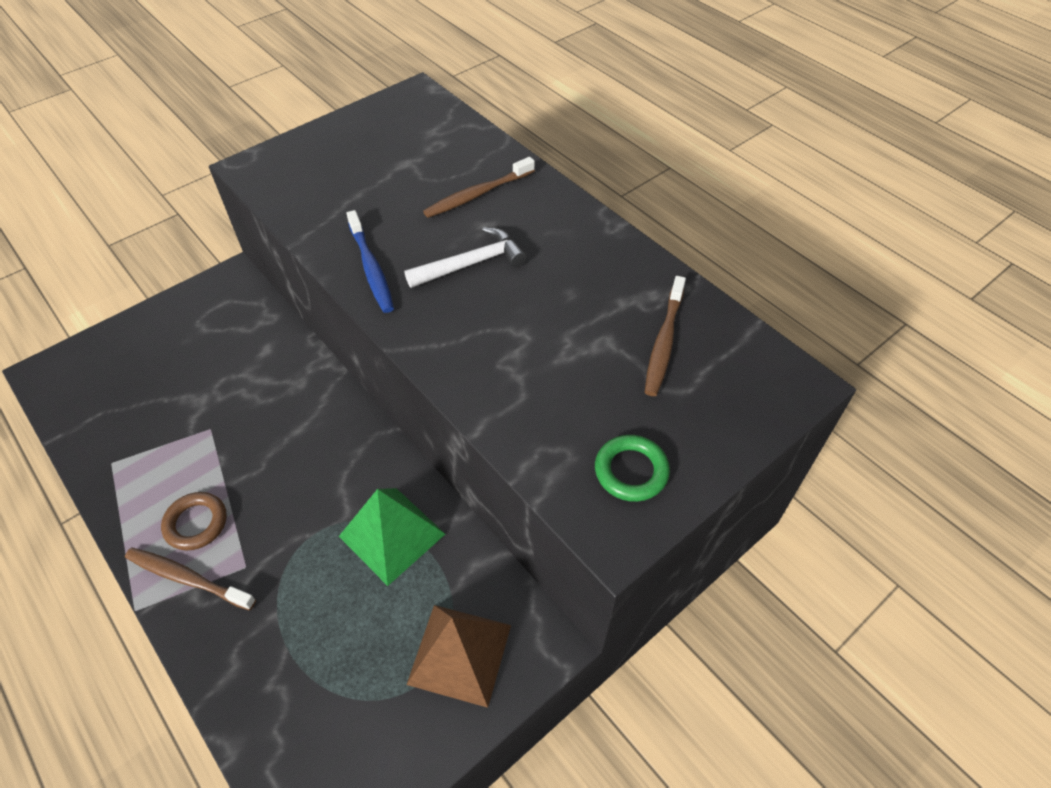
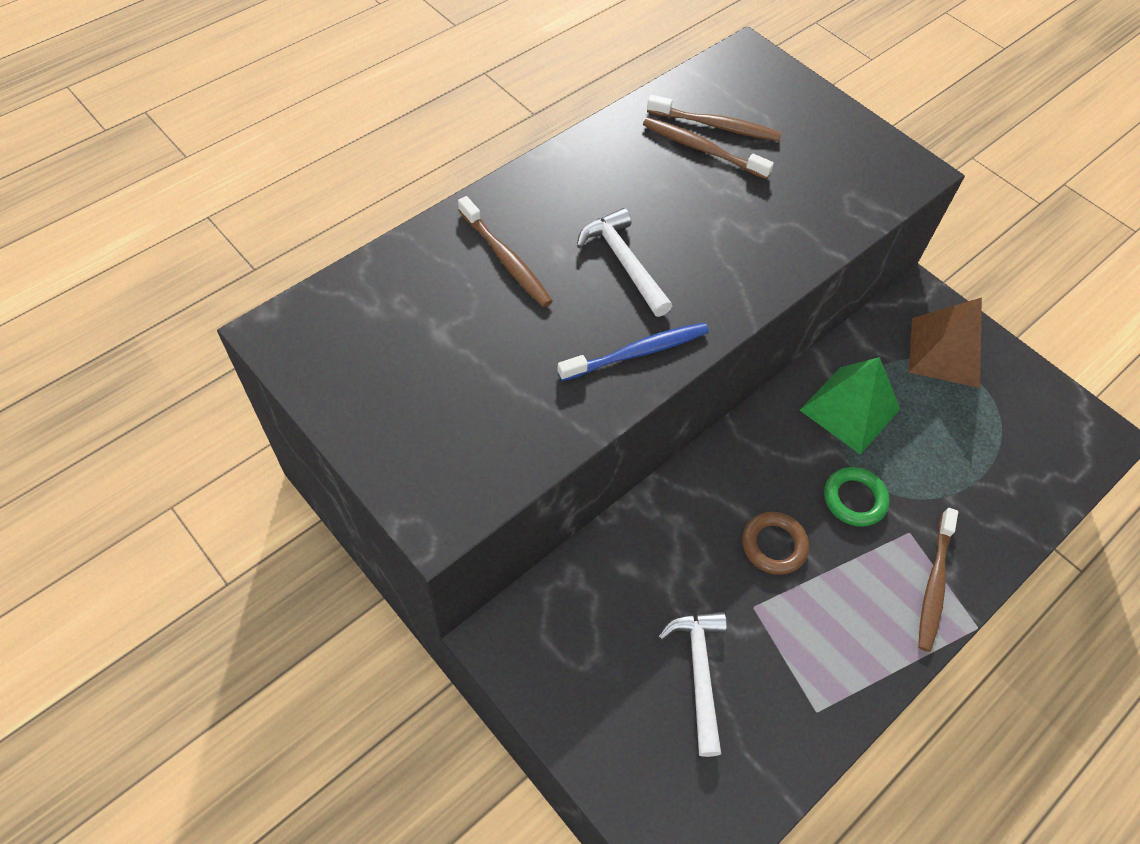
camera: 95 degrees left, 5 degrees up
brown ring [161,492,227,550] -> brown ring moved to [742,512,809,575]
green ring [595,435,670,502] -> green ring moved to [824,467,889,527]
none -> brown toothbrush [643,117,774,179]
none -> white hammer [658,612,727,757]

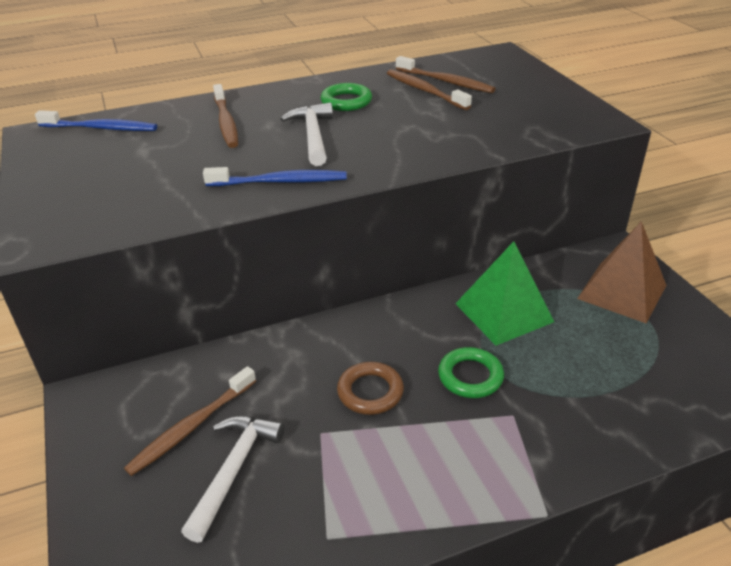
camera: 25 degrees right, 20 degrees down
brown toothbrush [918,508,958,652] -> brown toothbrush moved to [124,366,256,476]
none -> blue toothbrush [35,110,157,131]
none -> green ring [321,83,372,111]

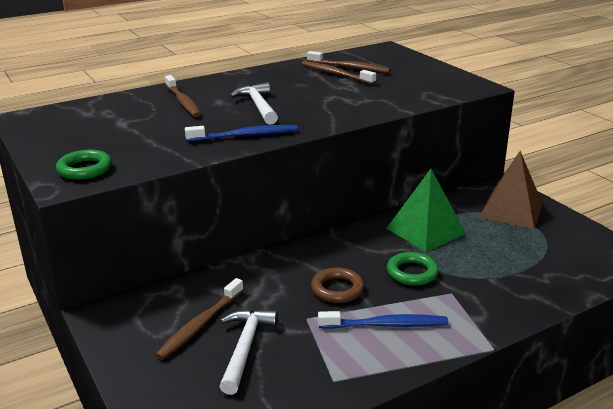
camera: 10 degrees left, 10 degrees down
blue toothbrush [35,110,157,131] -> blue toothbrush moved to [318,311,448,329]
green ring [321,83,372,111] -> green ring moved to [56,150,112,180]

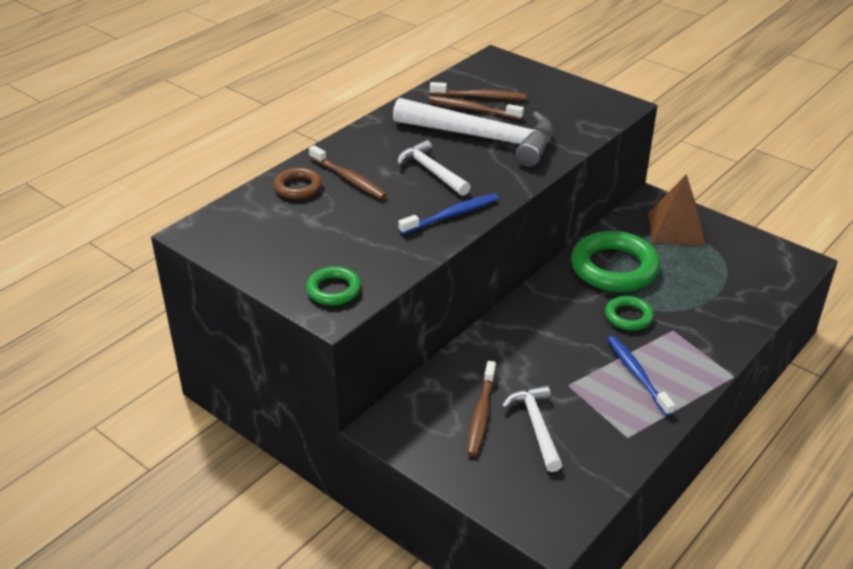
camera: 20 degrees left, 10 degrees up
brown ring [311,267,364,303] -> brown ring moved to [273,168,322,199]
blue toothbrush [318,311,448,329] -> blue toothbrush turned 90 degrees counterclockwise [607,336,675,416]
green pyramid [386,169,466,252] -> green ring [571,231,660,292]
none -> white hammer [393,98,553,167]

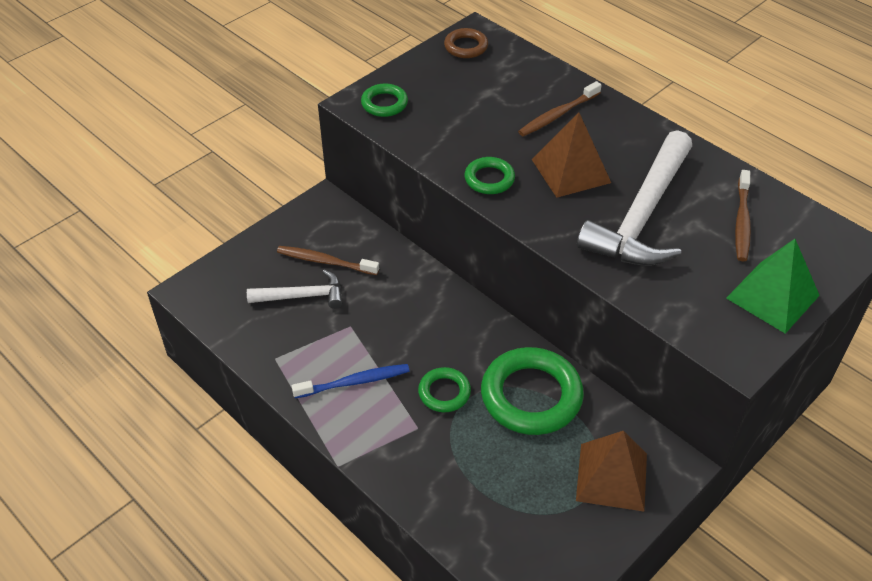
camera: 95 degrees right, 10 degrees up
brown ring [273,168,322,199] -> brown ring moved to [444,28,488,58]
white hammer [397,140,471,196] -> brown pyramid [531,112,611,198]
blue toothbrush [398,194,499,234] -> green ring [465,157,515,194]
brown toothbrush [429,96,524,120] -> none
none -> green pyramid [726,239,820,334]

